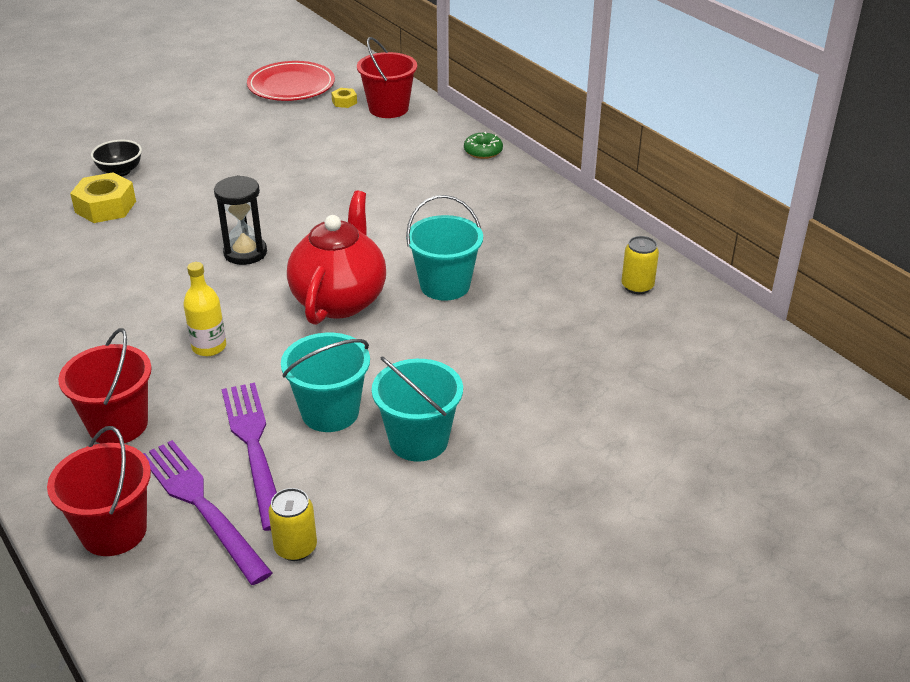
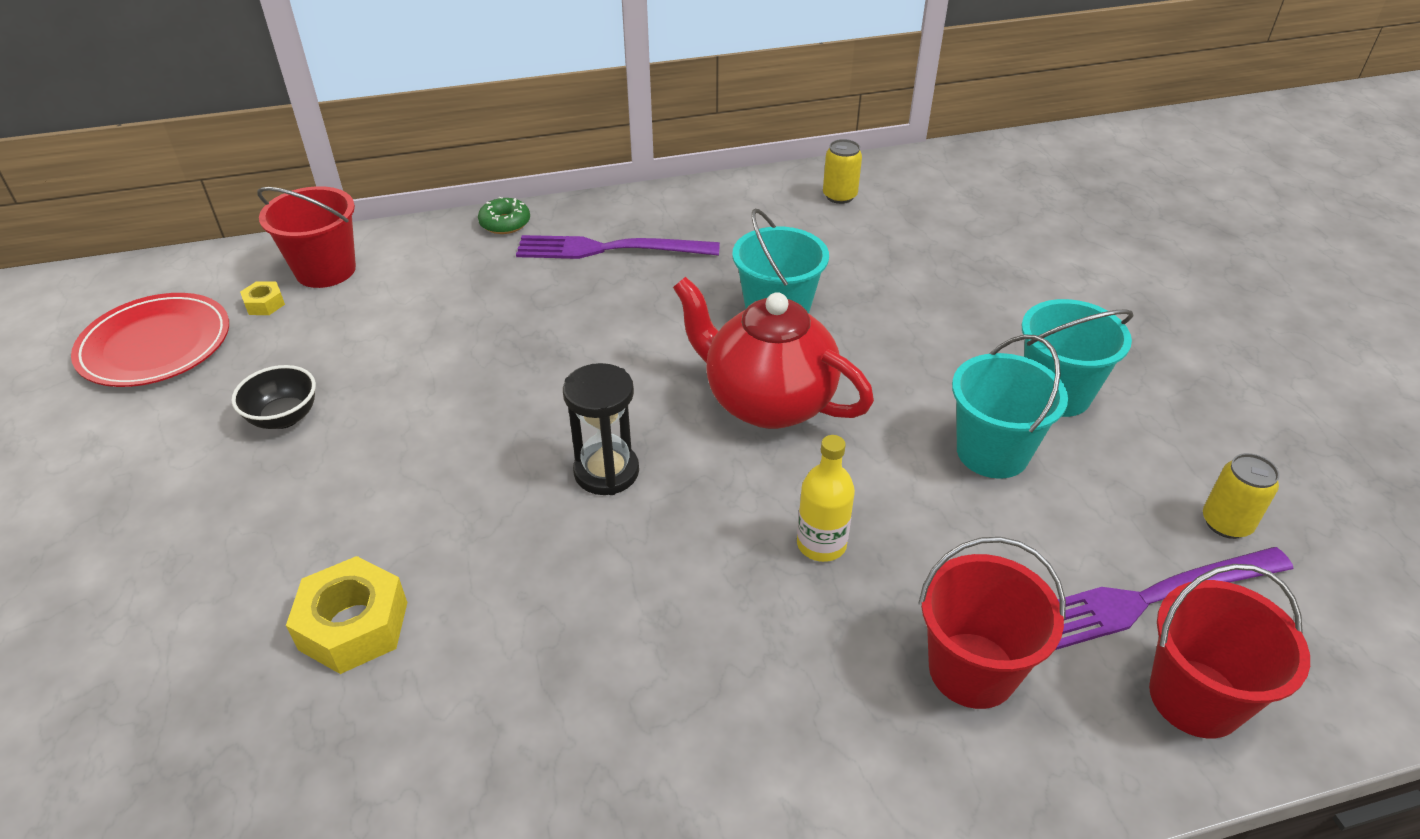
camera: 70 degrees left, 5 degrees up
black bowl [91,140,142,177] -> black bowl moved to [231,365,316,429]
purple fork [222,383,277,531] -> purple fork moved to [516,235,720,259]

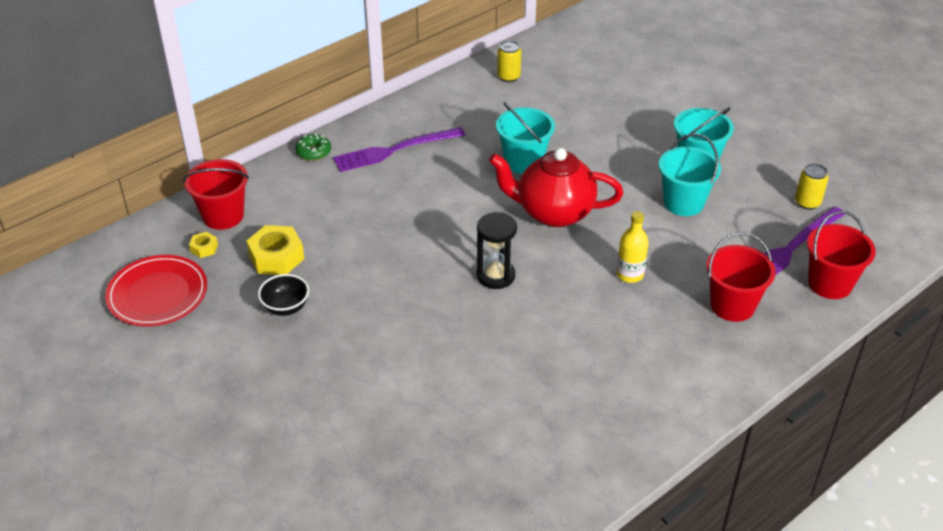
camera: 25 degrees left, 0 degrees up
yellow nut [286,556,408,674] -> yellow nut moved to [246,225,304,275]

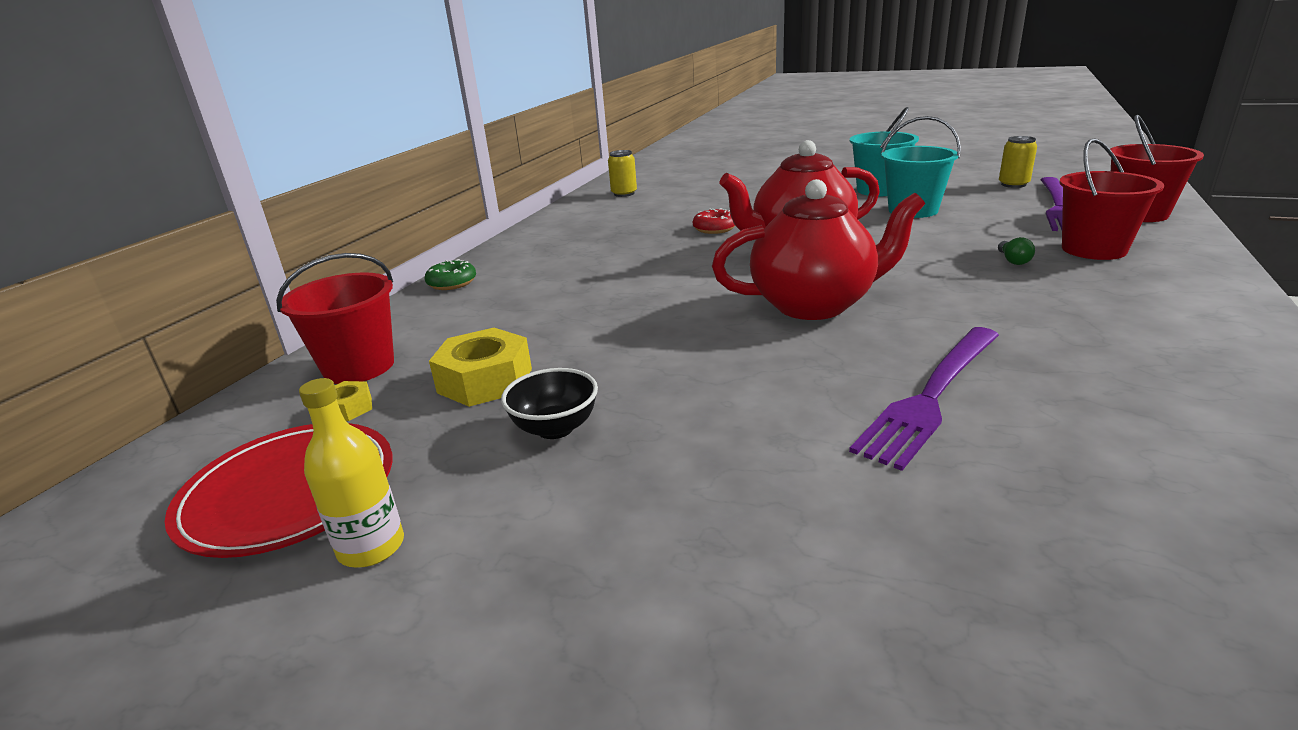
camera: 25 degrees left, 15 degrees down
purple fork [333,127,465,172] -> purple fork moved to [849,327,999,471]
black hourglass [477,212,517,289] -> red teapot [712,179,925,320]
turquoise bucket [496,102,555,174] -> red donut [693,208,735,234]
yellow bottle [616,211,649,283] -> yellow bottle moved to [299,378,404,567]
none -> green light bulb [998,237,1035,265]

